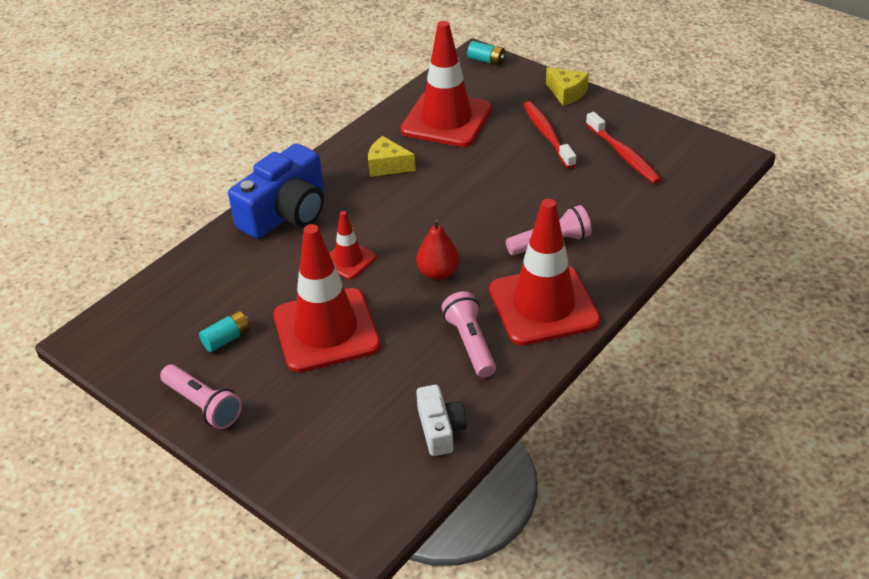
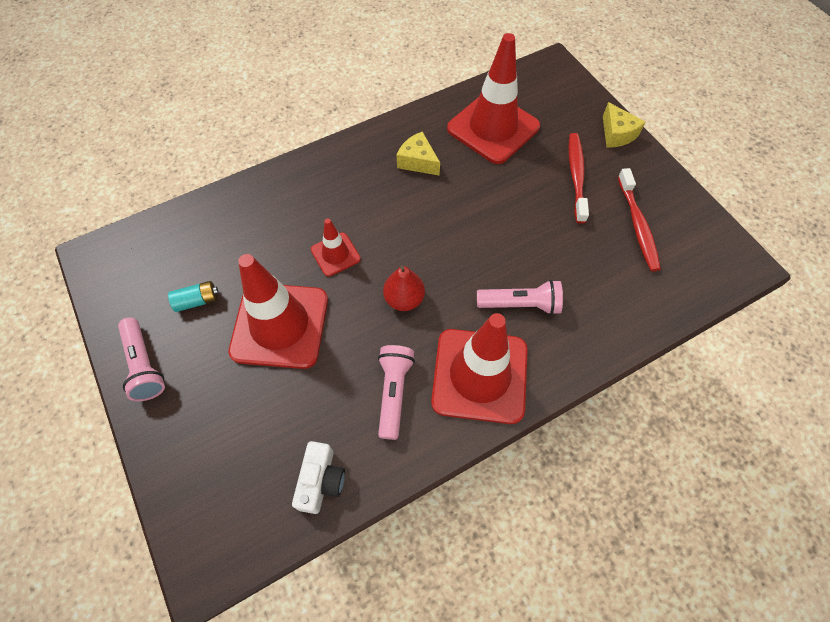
camera: 20 degrees right, 20 degrees up
blue camera [228,144,324,239] -> none
turquoise battery [467,41,506,66] -> none

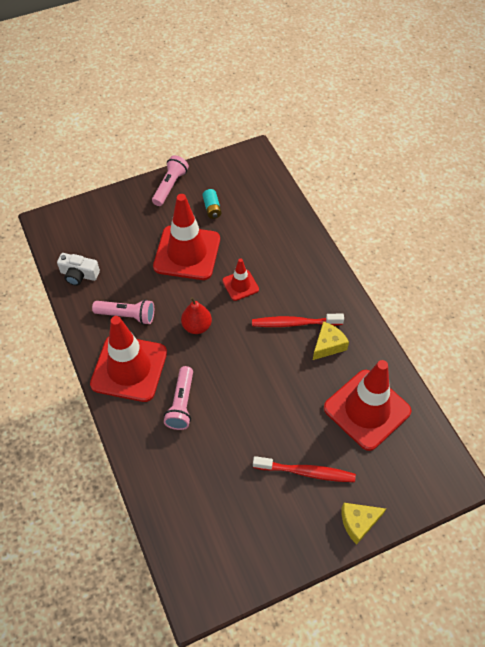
camera: 95 degrees right, 5 degrees down
pink flashlight [118,317,165,401] -> pink flashlight turned 135 degrees clockwise [152,155,189,206]
red toothbrush [618,168,661,271] -> red toothbrush moved to [252,313,344,327]

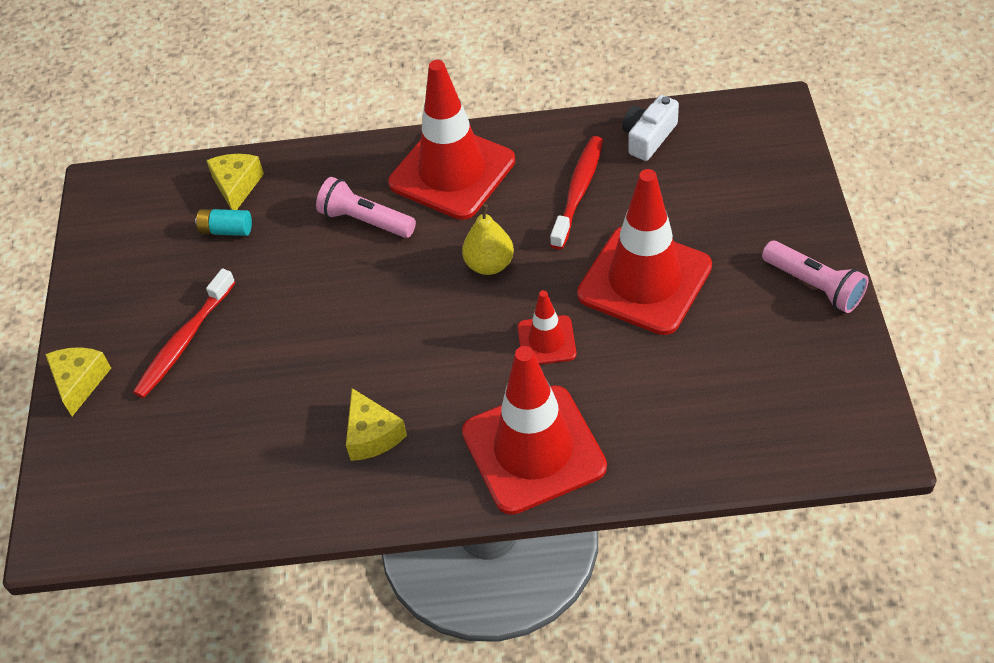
camera: 115 degrees right, 5 degrees down
pink flashlight [92,299,154,325] -> none
red pear [181,297,212,334] -> yellow pear [462,204,514,275]
turquoise battery [203,189,222,219] -> turquoise battery moved to [195,209,252,236]
red toothbrush [252,313,344,327] -> red toothbrush moved to [550,136,603,249]
red traffic cone [324,360,411,451] -> red traffic cone moved to [462,346,607,515]
none -> yellow cheese [206,154,264,210]

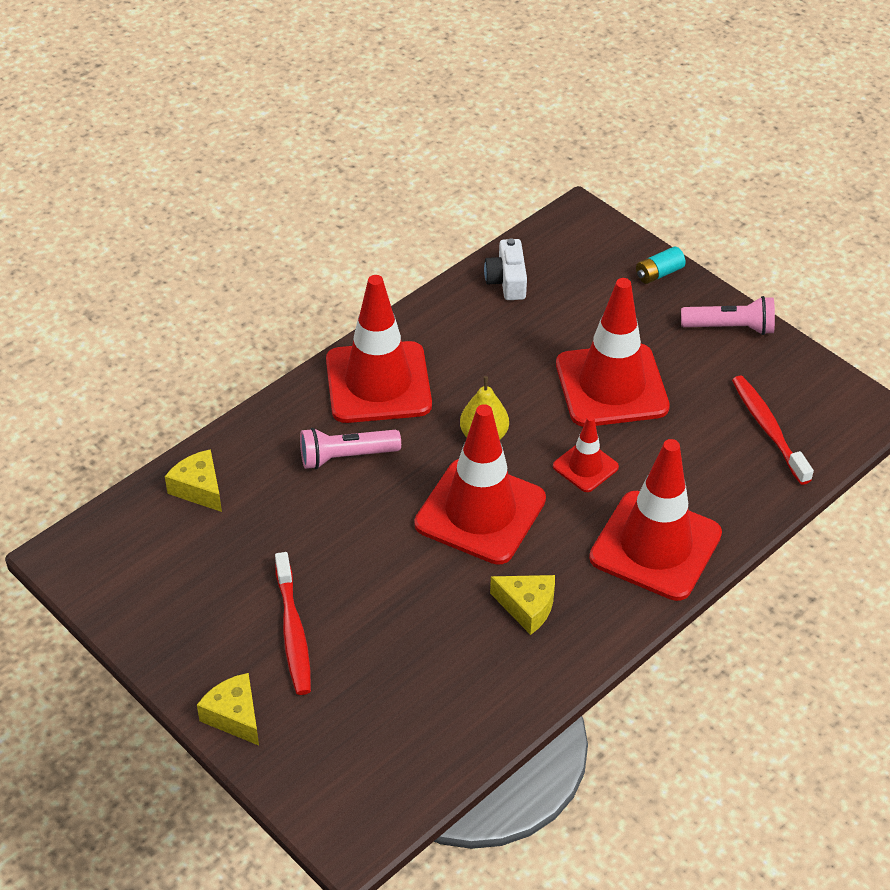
camera: 45 degrees left, 5 degrees down
turquoise battery [195,209,252,236] -> turquoise battery moved to [636,247,686,284]
red toothbrush [550,136,603,249] -> red toothbrush moved to [732,376,814,485]
none -> red traffic cone [414,404,546,565]

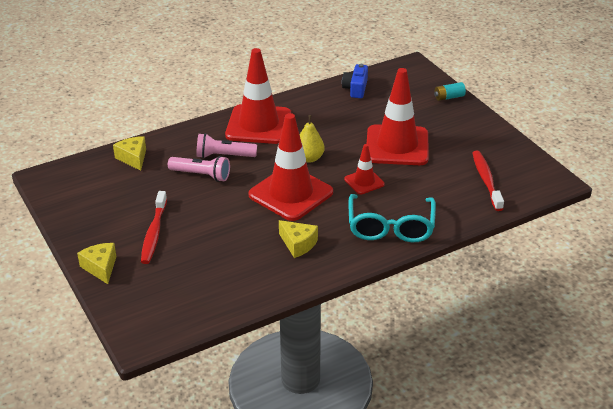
camera: 15 degrees right, 10 degrees down
white camera [484,238,527,300] -> blue camera [342,64,368,98]
red traffic cone [589,439,722,601] -> turquoise glasses [348,194,436,242]
pink flashlight [681,296,775,335] -> pink flashlight moved to [168,156,230,182]

